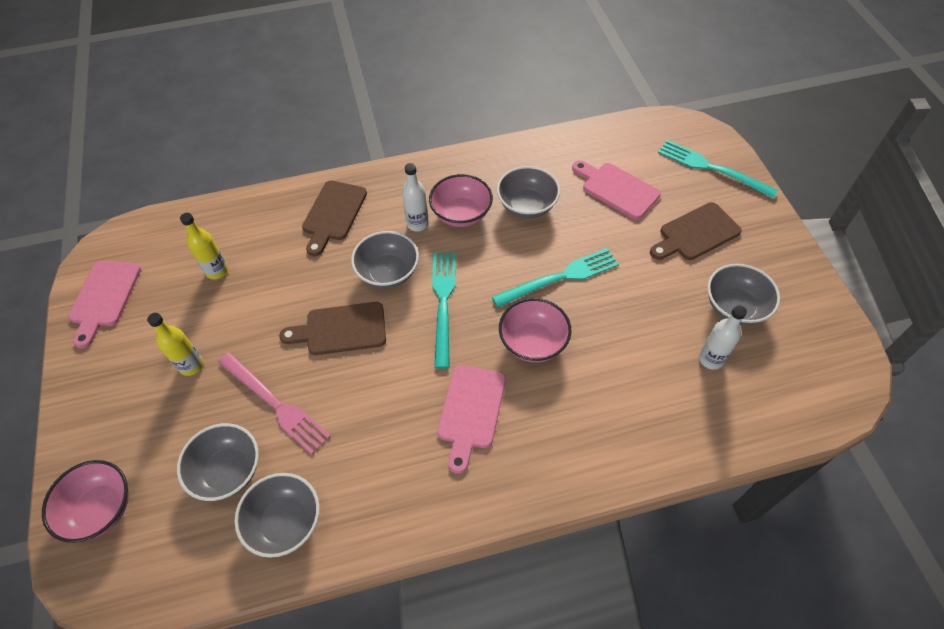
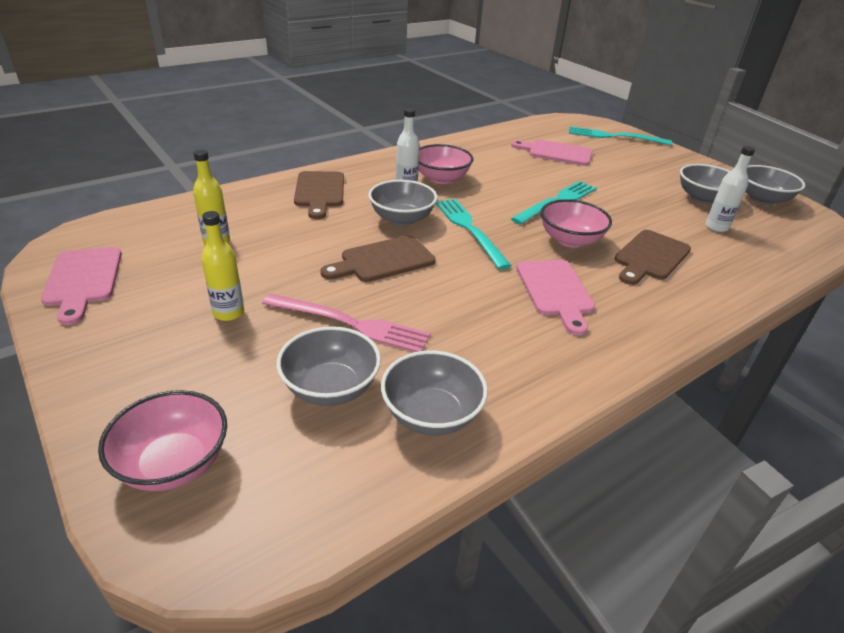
camera: 25 degrees left, 20 degrees down
grey bowl [497,166,560,219] -> grey bowl moved to [745,165,805,205]
brown cutting board [650,202,742,260] -> brown cutting board moved to [615,230,691,285]

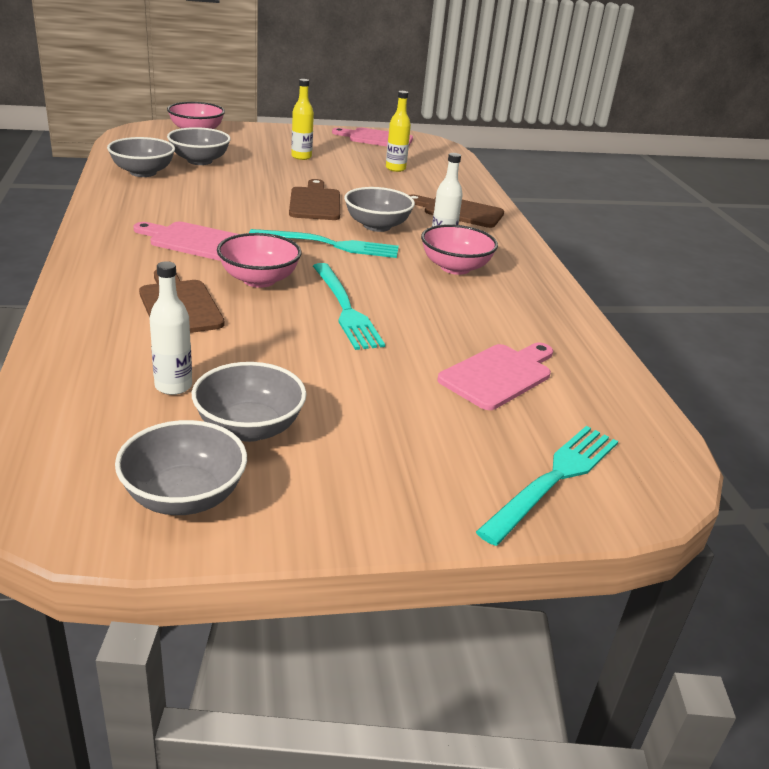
camera: 115 degrees right, 5 degrees down
pink fork [262,293,431,352] -> none

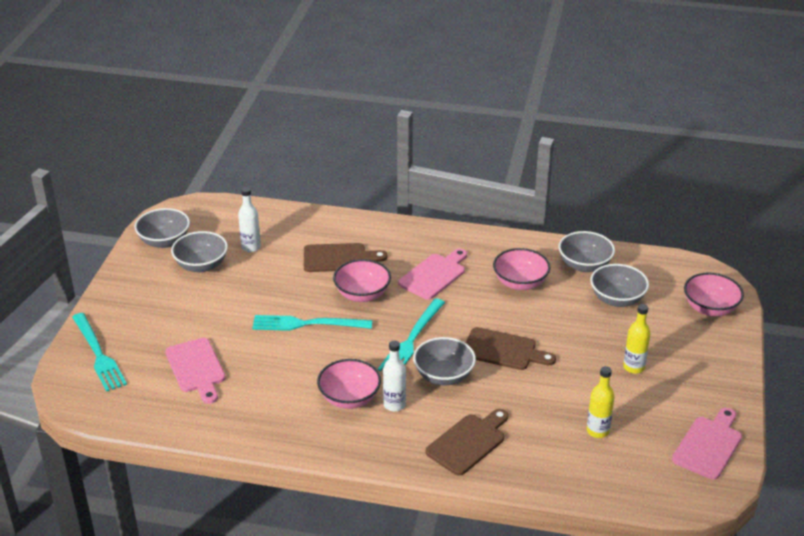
camera: 115 degrees right, 5 degrees up
none -> pink bowl [493,248,551,290]

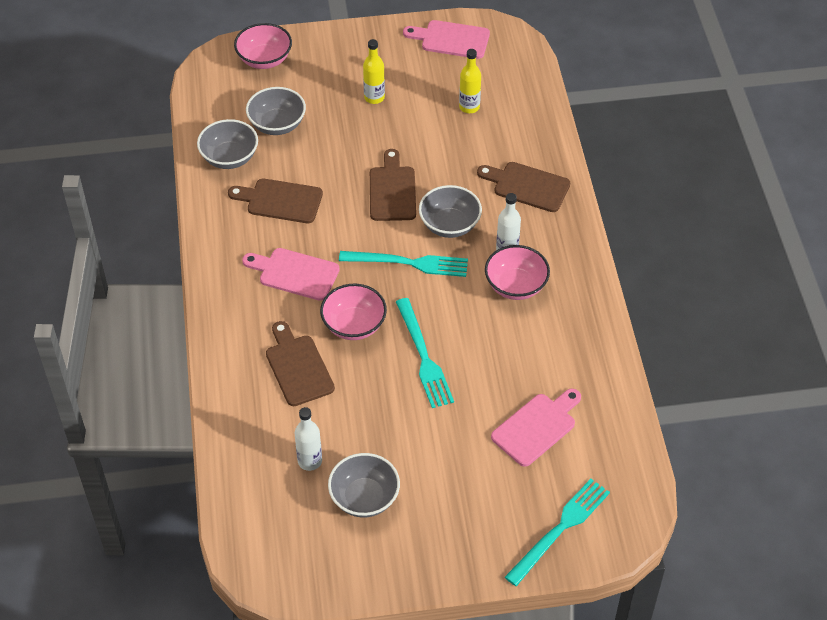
camera: 110 degrees left, 15 degrees up
grey bowl [135,208,190,248] -> none
pink bowl [493,248,551,290] -> brown cutting board [228,179,323,223]

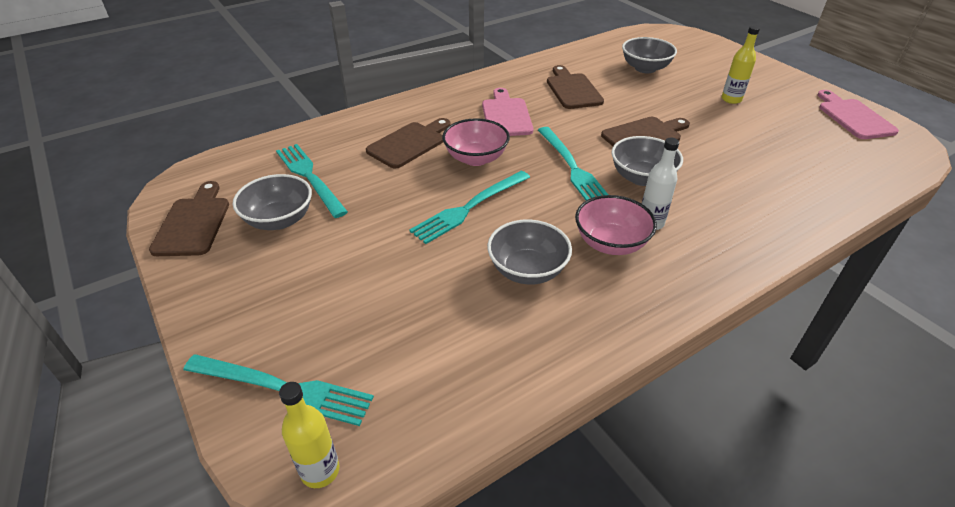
camera: 65 degrees right, 10 degrees down
grey bowl [197,119,258,169] -> grey bowl moved to [487,220,572,285]
pink bowl [234,23,292,69] -> none
white bottle [294,407,322,471] -> turquoise fork [276,144,348,218]
yellow bottle [459,49,481,113] -> yellow bottle moved to [279,382,340,488]
brown cutting board [477,162,570,212] -> brown cutting board moved to [149,181,229,256]
pink cutting board [491,389,581,467] -> none

